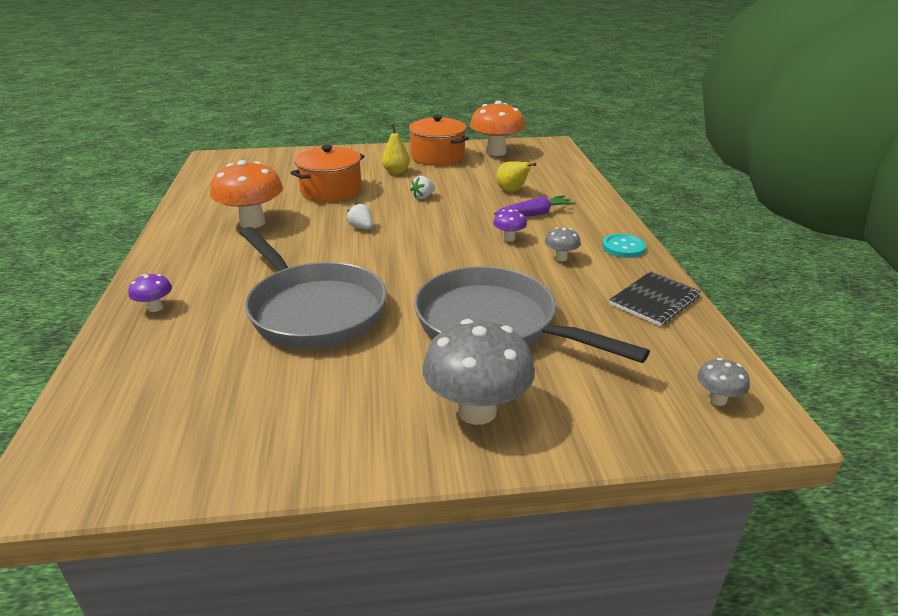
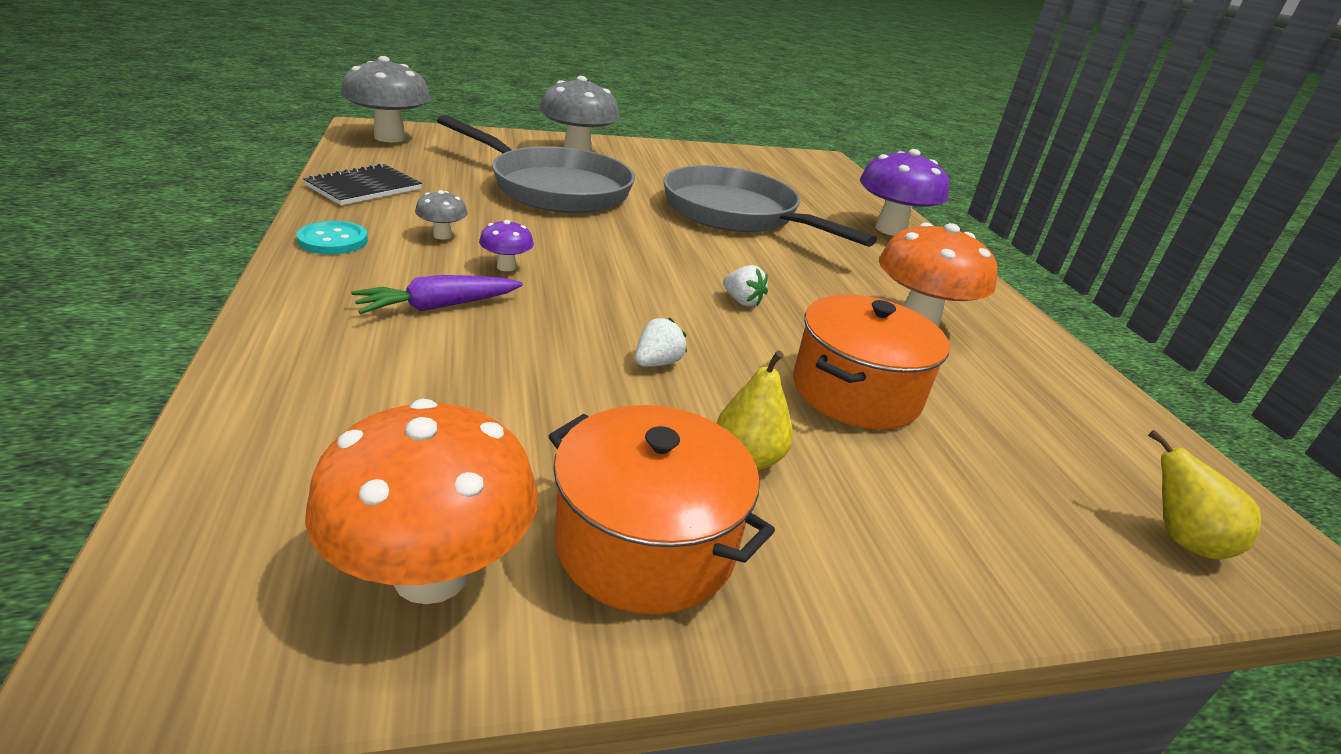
camera: 170 degrees right, 0 degrees up
purple mushroom [128,274,172,312] -> purple mushroom [860,149,949,236], size x2.16
yellow pear [496,162,536,192] -> yellow pear moved to [1148,430,1261,559]
grey mushroom [697,358,750,406] -> grey mushroom [341,56,430,142], size x2.16

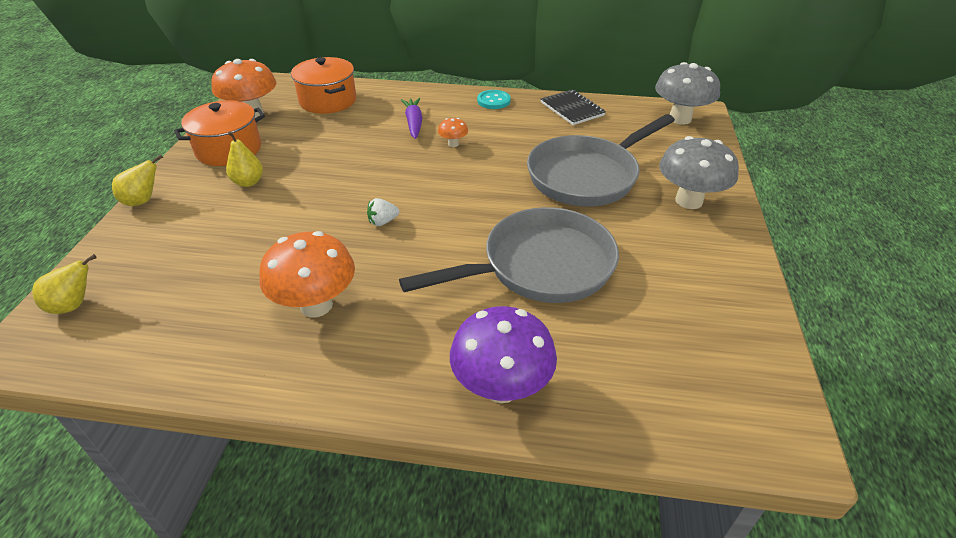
camera: 115 degrees right, 10 degrees up
grey mushroom [415,190,468,239] -> none
purple mushroom [479,220,534,271] -> orange mushroom [438,118,468,147]
white strawberry [635,318,687,367] -> none
orange pot [793,295,950,430] -> orange pot moved to [291,57,356,114]
none -> yellow pear [112,155,163,206]

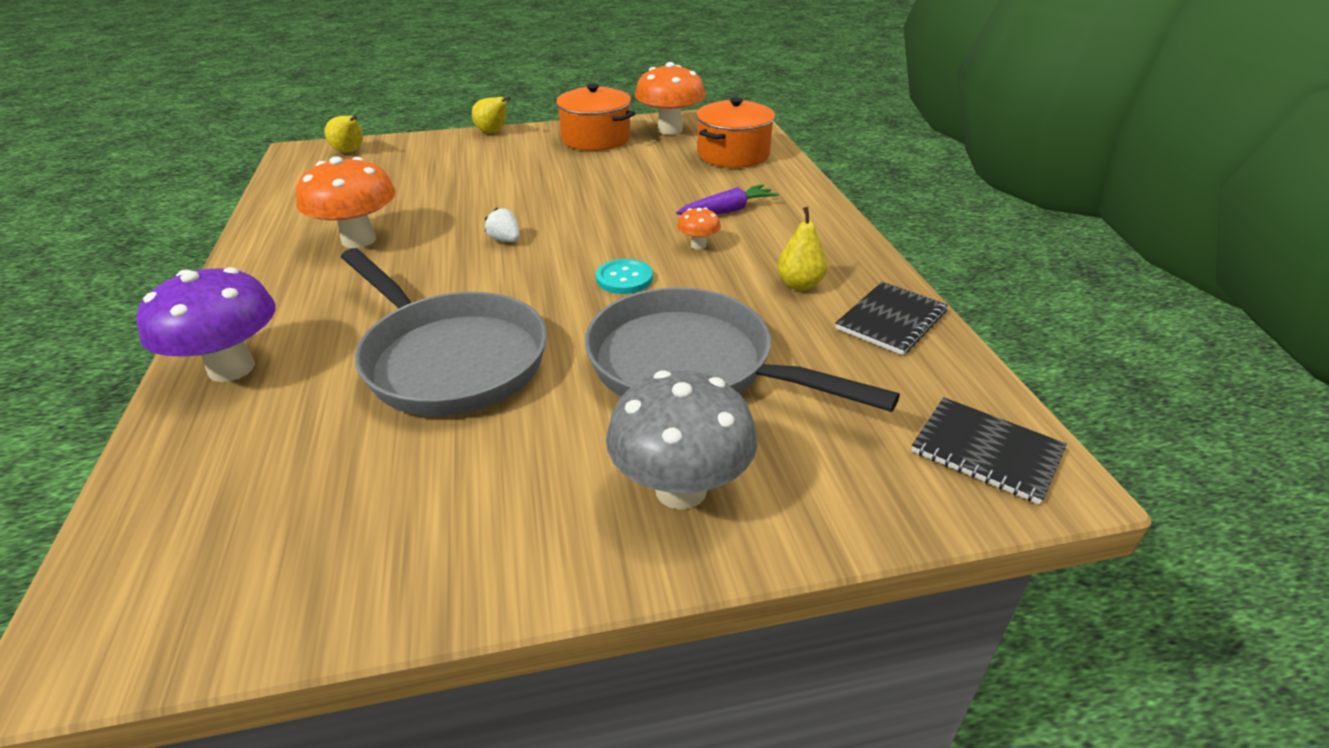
camera: 70 degrees right, 5 degrees down
yellow pear [226,131,263,187] -> yellow pear moved to [777,207,828,290]
turquoise button [477,90,511,109] -> turquoise button moved to [596,259,653,294]
grey mushroom [655,62,720,125] -> black notebook [912,397,1067,505]

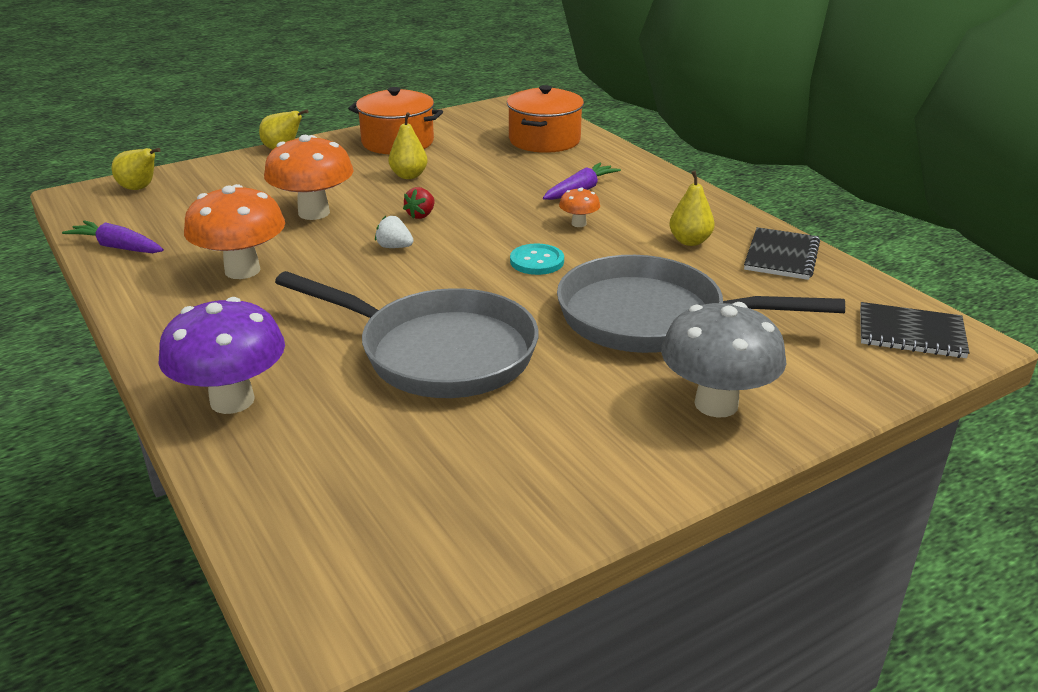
camera: 20 degrees left, 5 degrees down
orange mushroom [635,62,706,135] -> orange mushroom moved to [264,135,354,220]
none -> purple carrot [62,220,164,253]
none -> yellow pear [388,112,428,179]
none -> red strawberry [403,187,435,219]

